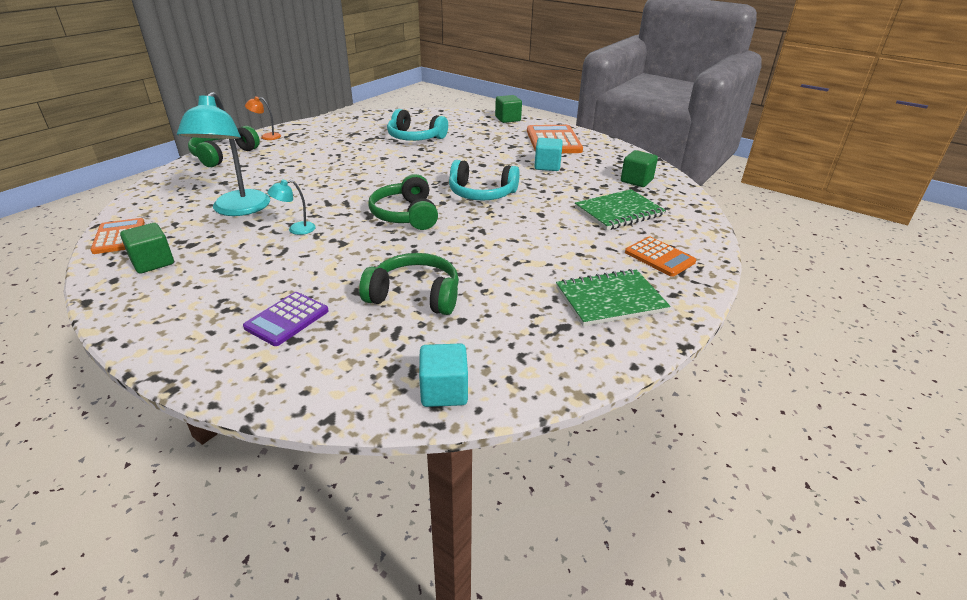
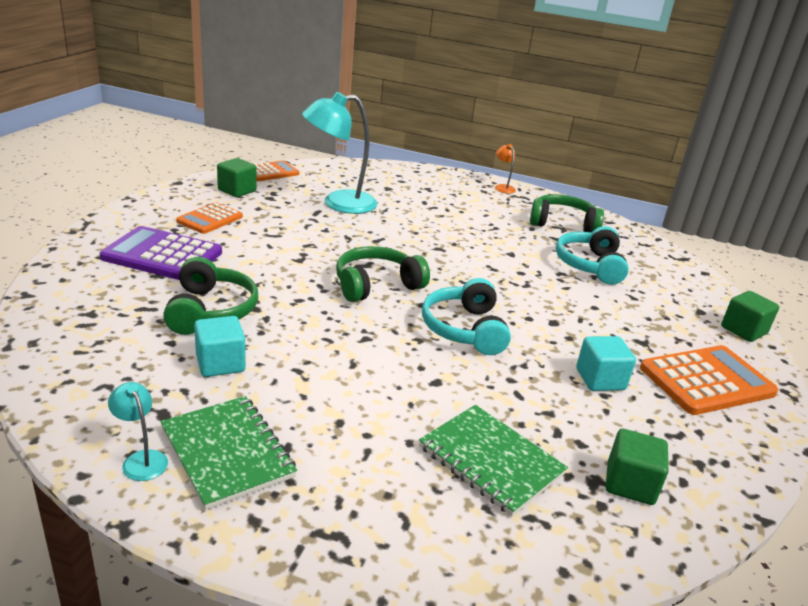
camera: 70 degrees right, 5 degrees down
green headphones [188,126,260,167] -> green headphones moved to [530,194,604,233]
purple calculator [243,292,328,346] -> purple calculator [100,226,222,280], size x1.60
turquoise lamp [267,180,316,235] -> turquoise lamp moved to [108,382,168,481]
turquoise cube [419,343,468,407] -> turquoise cube moved to [194,316,246,377]
orange calculator [625,237,696,277] -> orange calculator moved to [176,202,243,234]

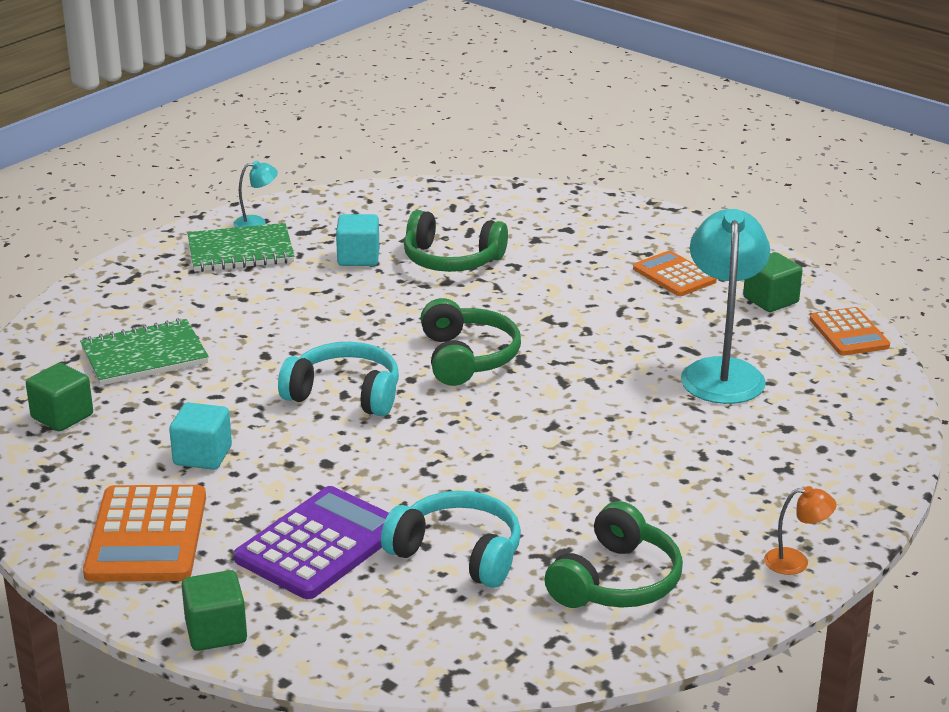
camera: 115 degrees right, 0 degrees up
purple calculator [100,226,222,280] -> purple calculator moved to [234,486,389,599]

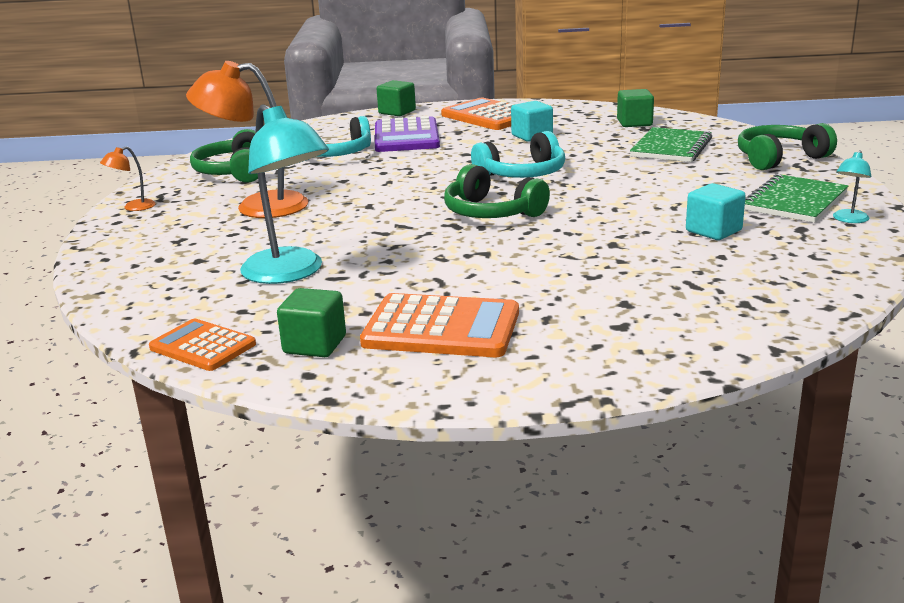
camera: 140 degrees right, 5 degrees down
green headphones [404,210,508,272] -> green headphones moved to [738,123,837,170]
orange calculator [633,251,717,296] -> orange calculator [360,293,519,357], size x1.60
none -> orange lamp [186,61,308,218]

